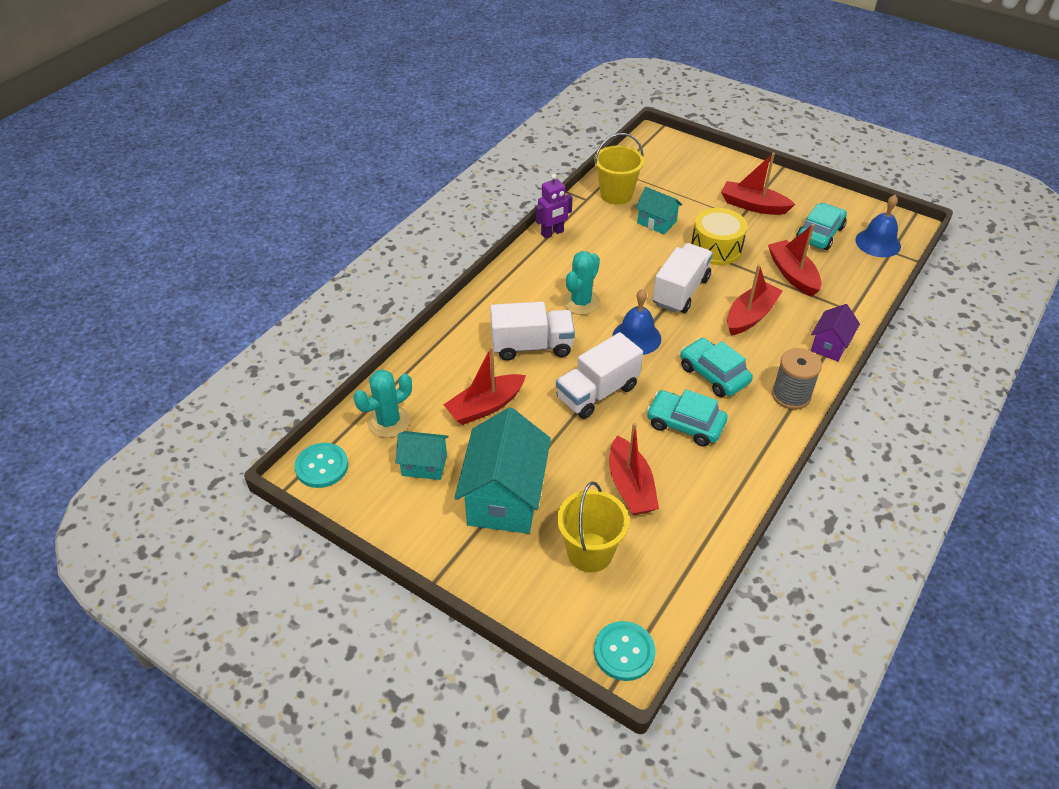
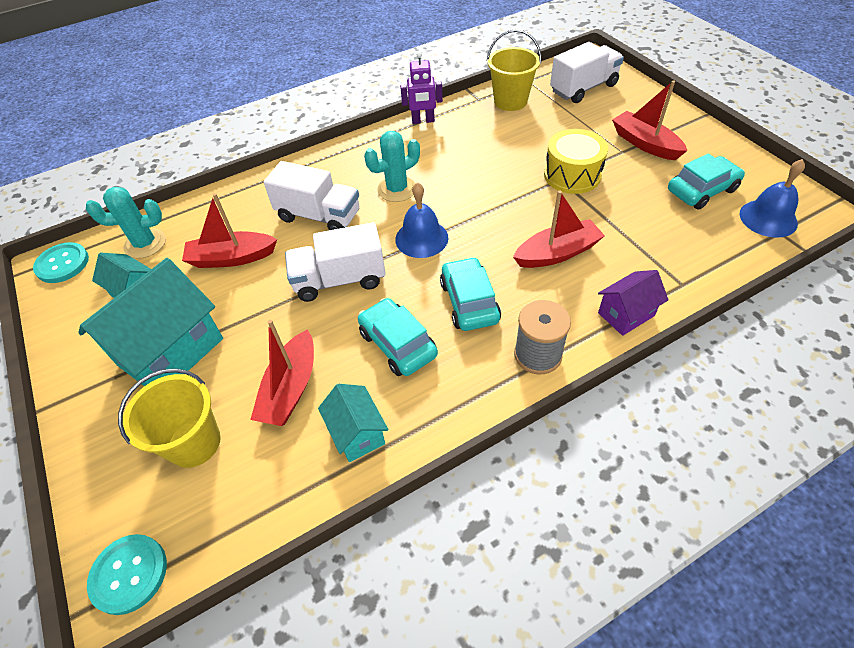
camera: 30 degrees right, 5 degrees up
turquoise house [636,187,682,234] -> turquoise house moved to [318,384,388,462]
white truck [653,243,713,313] -> white truck moved to [550,42,624,103]
red boat [768,224,822,296] -> none

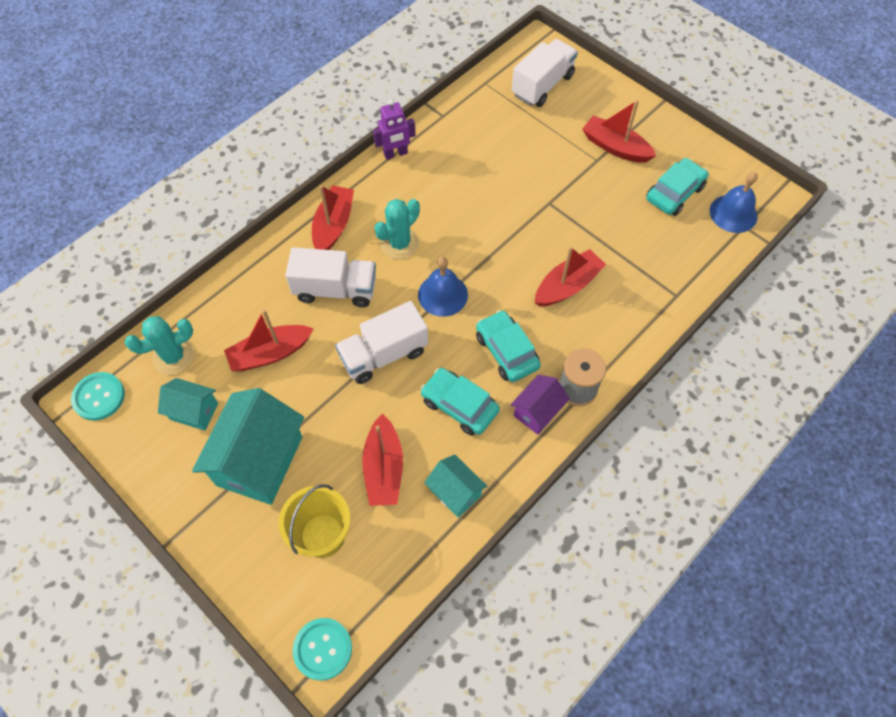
camera: 20 degrees left, 10 degrees up
yellow bucket [487,29,541,111] -> none
yellow drum [544,129,608,194] -> none
purple house [598,270,669,336] -> purple house moved to [511,375,570,435]
none -> red boat [312,185,354,250]

